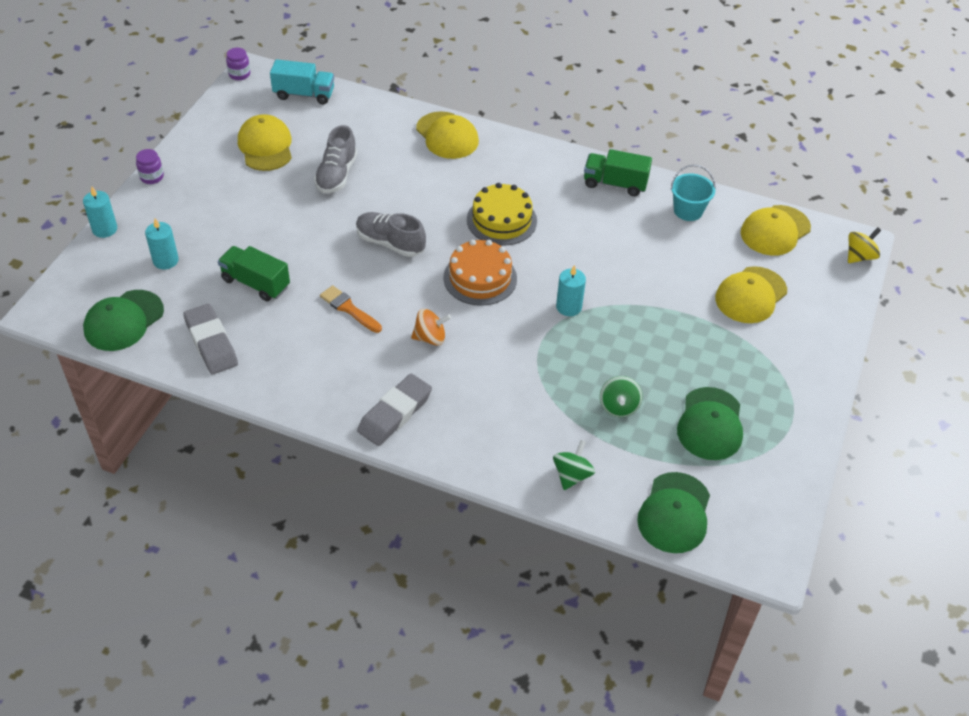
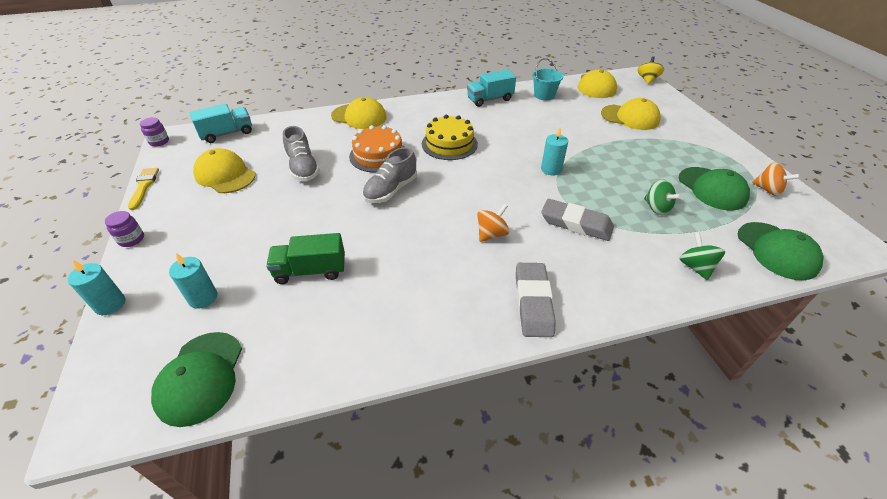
camera: 35 degrees left, 5 degrees down
grey eraser [183,304,238,374] -> grey eraser moved to [541,199,614,241]
orange brush [320,285,382,333] -> none
grey shoe [356,212,426,257] -> grey shoe turned 45 degrees counterclockwise [363,147,417,203]
orange cake [443,240,517,306] -> orange cake moved to [349,125,404,173]
green truck [584,149,652,196] -> turquoise truck [467,70,516,107]
yellow cap [715,266,787,323] -> yellow cap turned 75 degrees counterclockwise [601,98,661,130]
none -> yellow brush [128,168,159,210]
none -> orange spinning top [752,162,800,196]

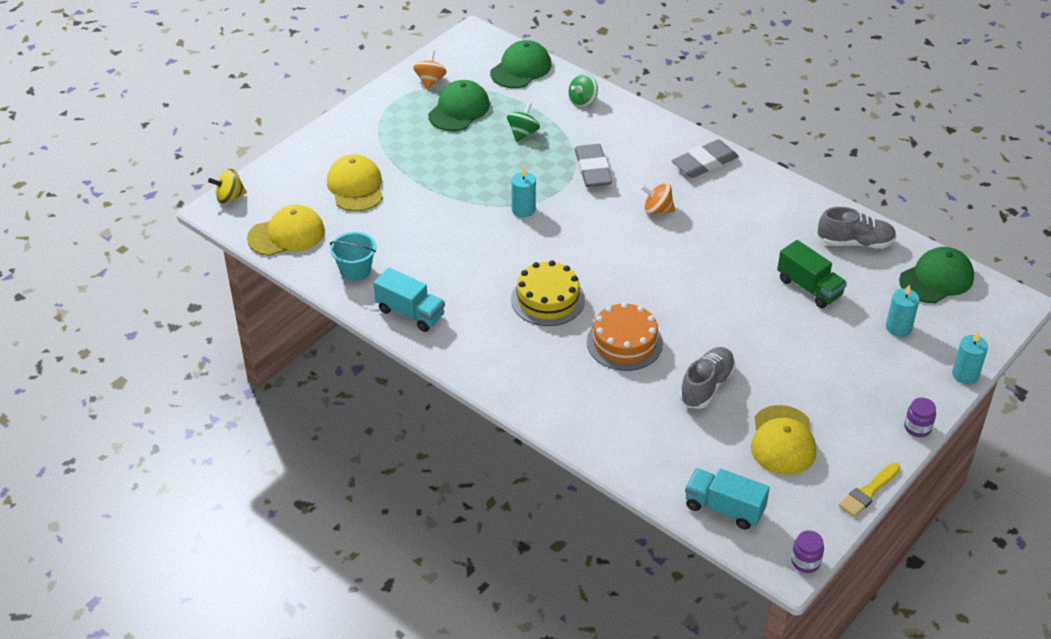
camera: 125 degrees left, 0 degrees up
yellow cap [331,97,387,129] -> none
grey shoe [363,147,417,203] -> grey shoe moved to [818,207,897,249]

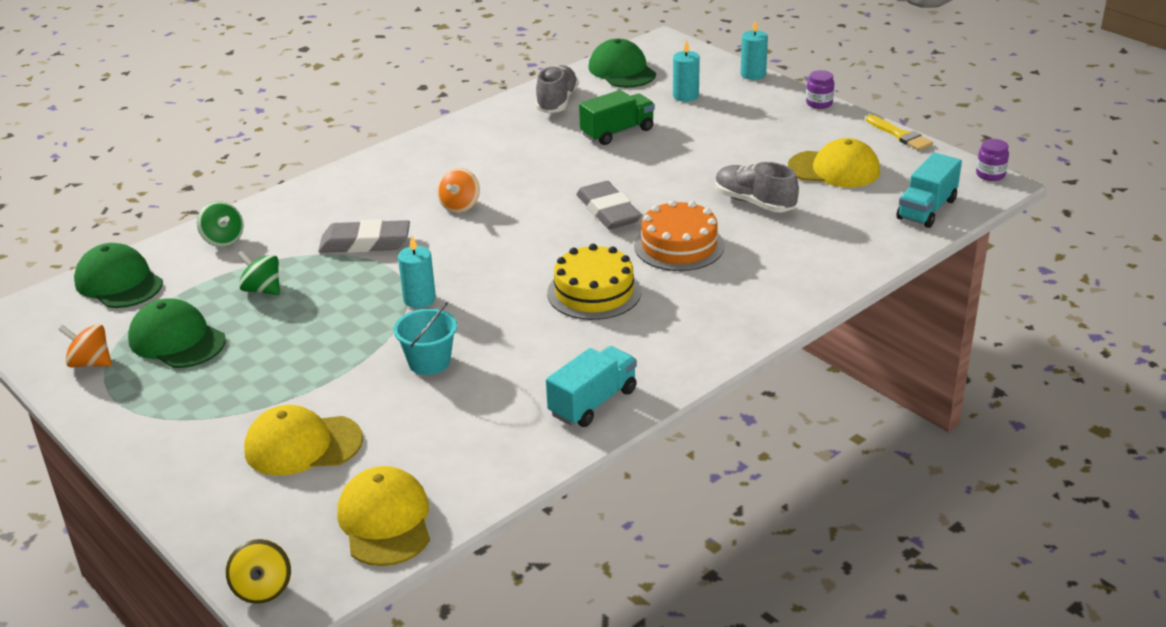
camera: 80 degrees left, 10 degrees down
turquoise bucket [330,232,376,281] -> turquoise bucket moved to [394,302,457,375]
grey eraser [672,139,739,178] -> grey eraser moved to [576,181,641,229]

